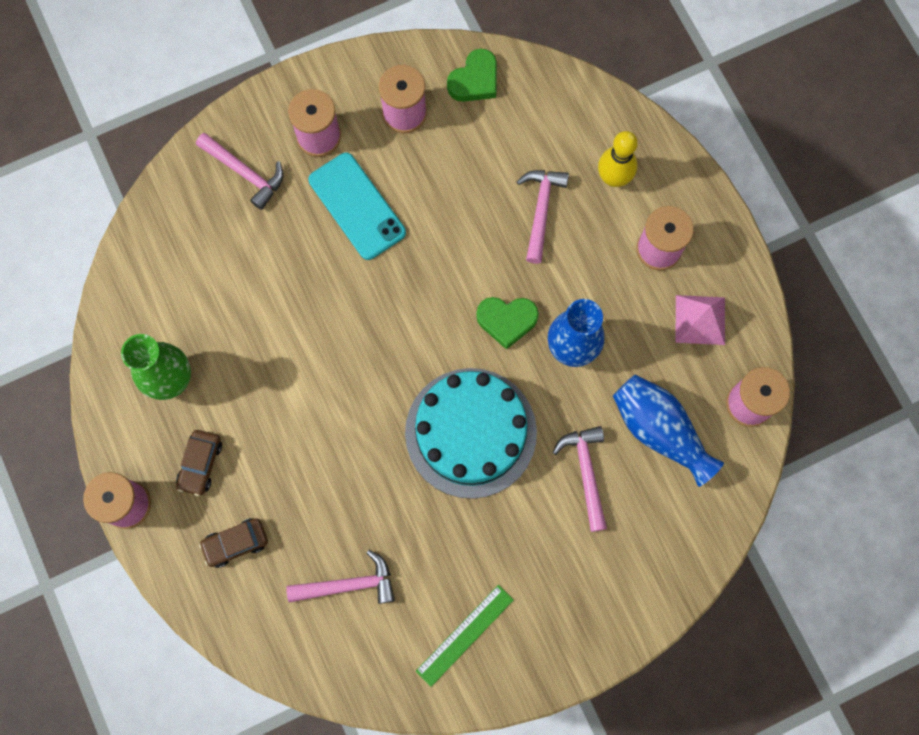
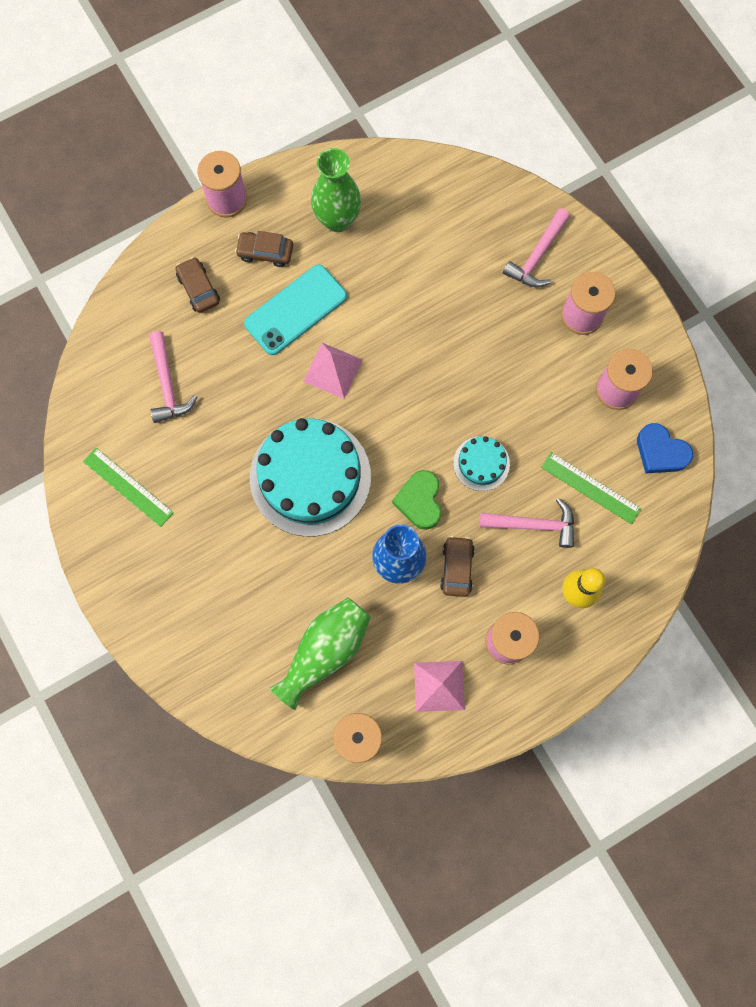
camera: 85 degrees right, 0 degrees up
turquoise phone [308,153,406,260] -> turquoise phone moved to [244,265,347,355]
green heart [447,49,497,102] -> blue heart [637,423,693,473]
pink hammer [552,426,607,532] -> none
blue vase [613,375,724,487] -> green vase [270,598,371,710]
none -> pink pyramid [303,343,363,399]
none -> brown car [440,536,475,597]
none -> turquoise cake [453,436,510,491]
none -> green ruler [541,452,641,524]

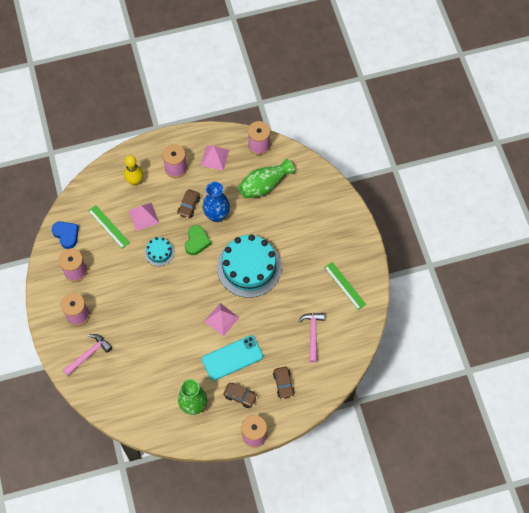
camera: 165 degrees left, 10 degrees down
pink hammer [479,498,574,548] -> pink pyramid [129,203,159,231]

